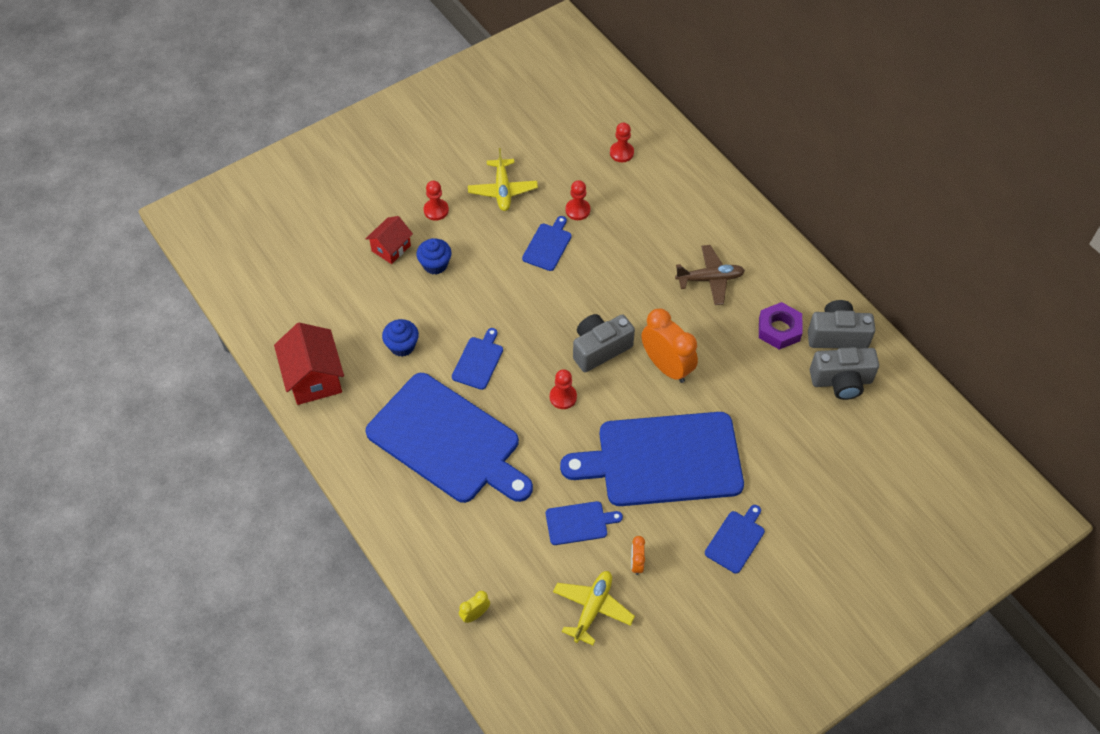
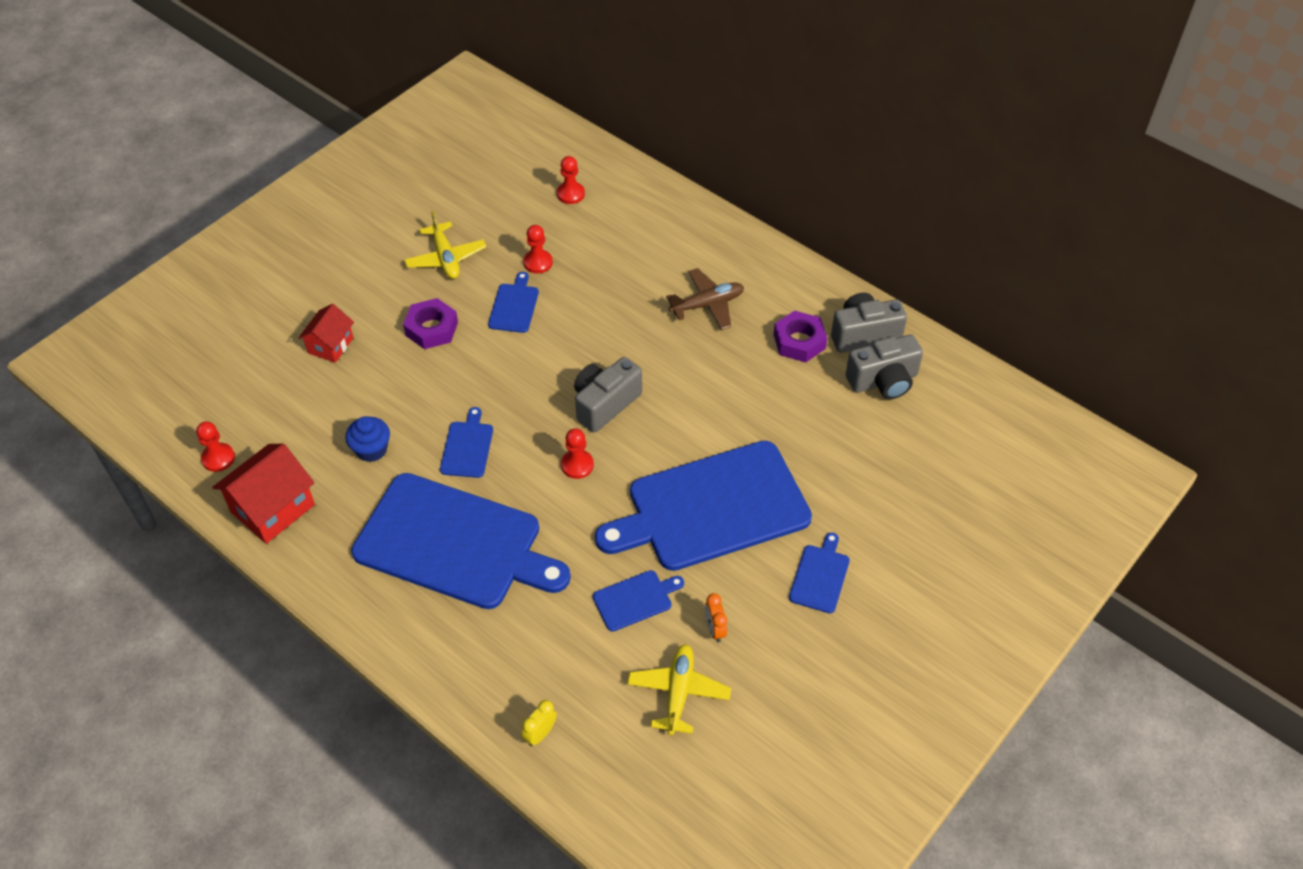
camera: 15 degrees left, 5 degrees down
red house [274,323,344,405] -> red house turned 75 degrees clockwise [212,443,315,544]
blue cupcake [416,238,452,275] -> none
red pawn [424,181,449,221] -> red pawn moved to [196,422,235,472]
orange clock [641,308,698,383] -> none
none -> purple nut [403,298,458,349]

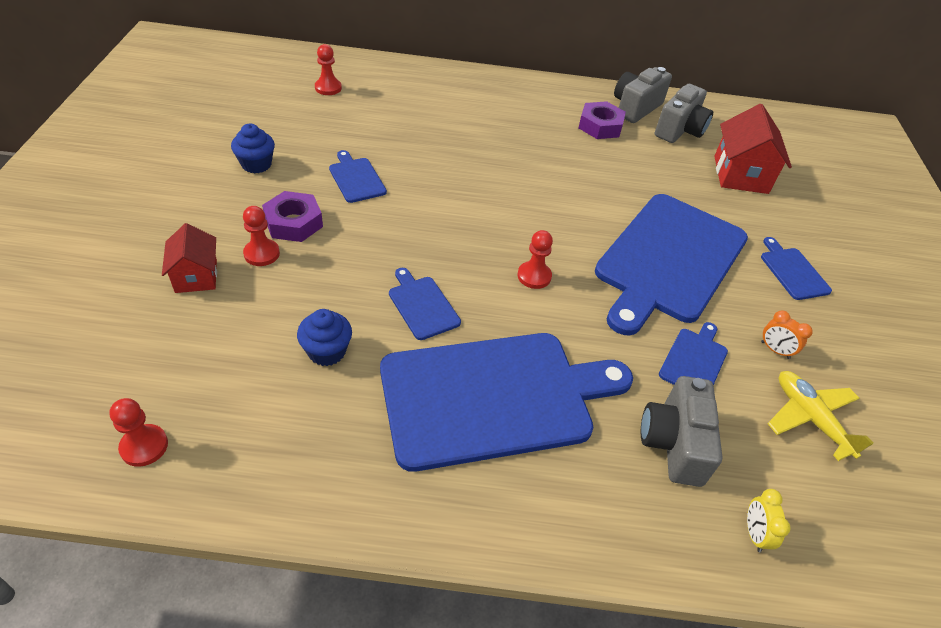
camera: 40 degrees left, 5 degrees down
red house [212,443,315,544] -> red house moved to [714,104,792,194]
yellow plane [404,211,486,279] -> blue cupcake [231,123,275,174]
red pawn [523,225,553,274] -> red pawn moved to [243,206,280,266]
grey camera [574,357,642,433] -> grey camera moved to [641,376,722,487]
brown plane [666,268,744,330] -> none

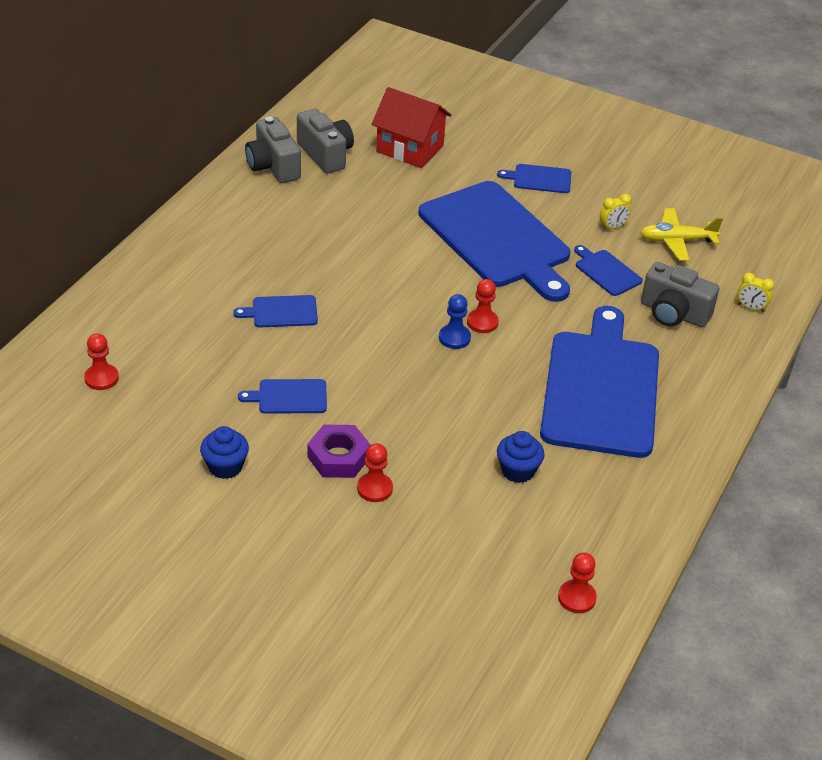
camera: 65 degrees left, 5 degrees down
red house [162,223,217,293] -> none
blue cutting board [389,268,461,340] -> blue cutting board moved to [233,295,318,327]
purple nut [579,101,626,139] -> none
orange clock [761,310,813,359] -> yellow clock [600,194,631,230]
none -> blue pawn [439,294,471,349]

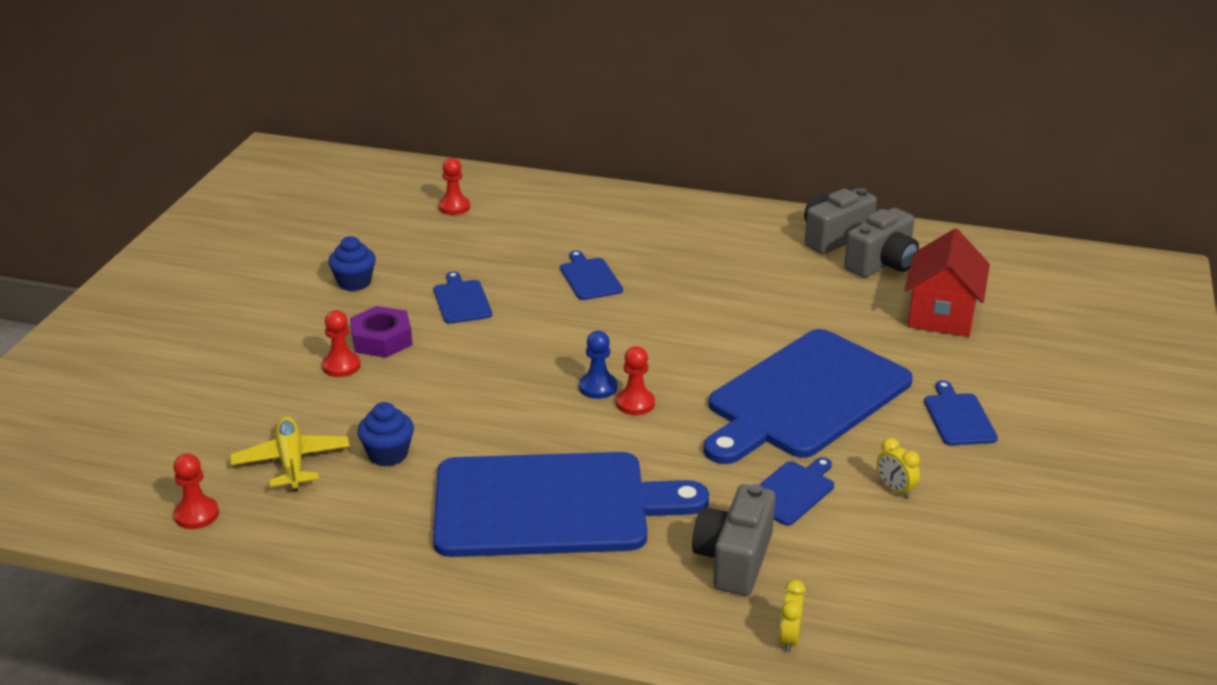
camera: 80 degrees right, 10 degrees down
yellow plane [640,208,723,261] -> yellow plane moved to [230,416,350,491]

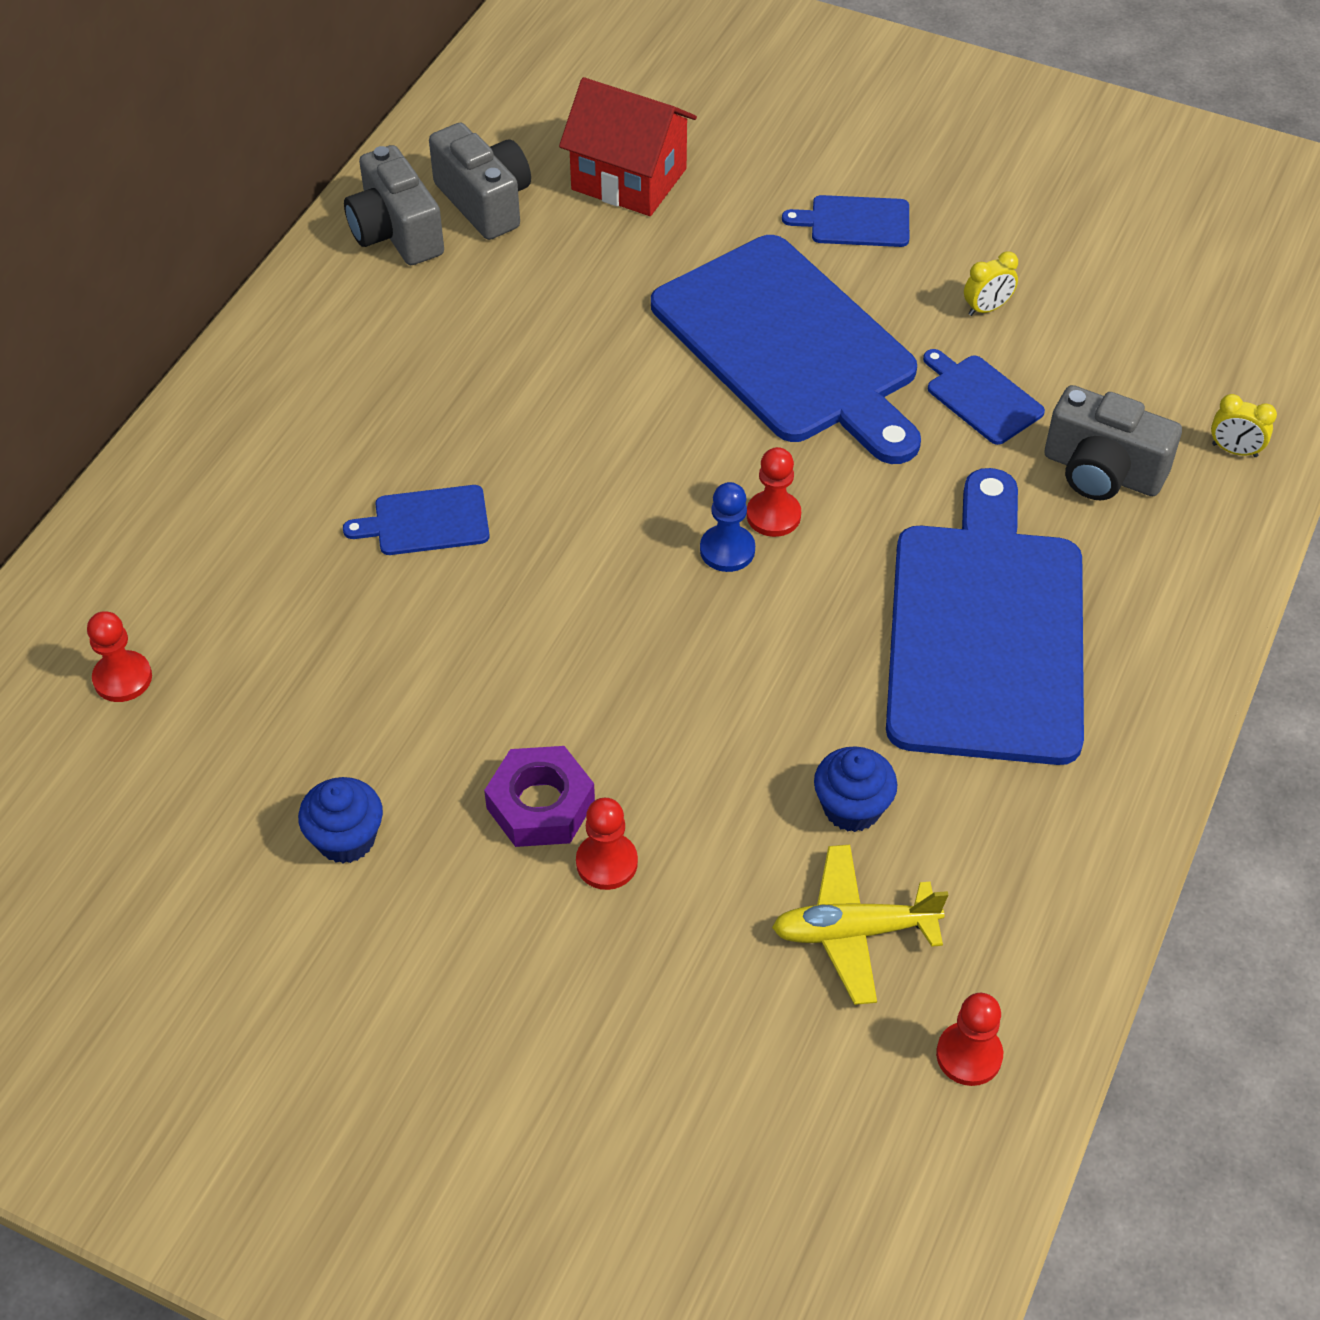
camera: 80 degrees left, 20 degrees up
blue cutting board [434,271,492,324] -> none

